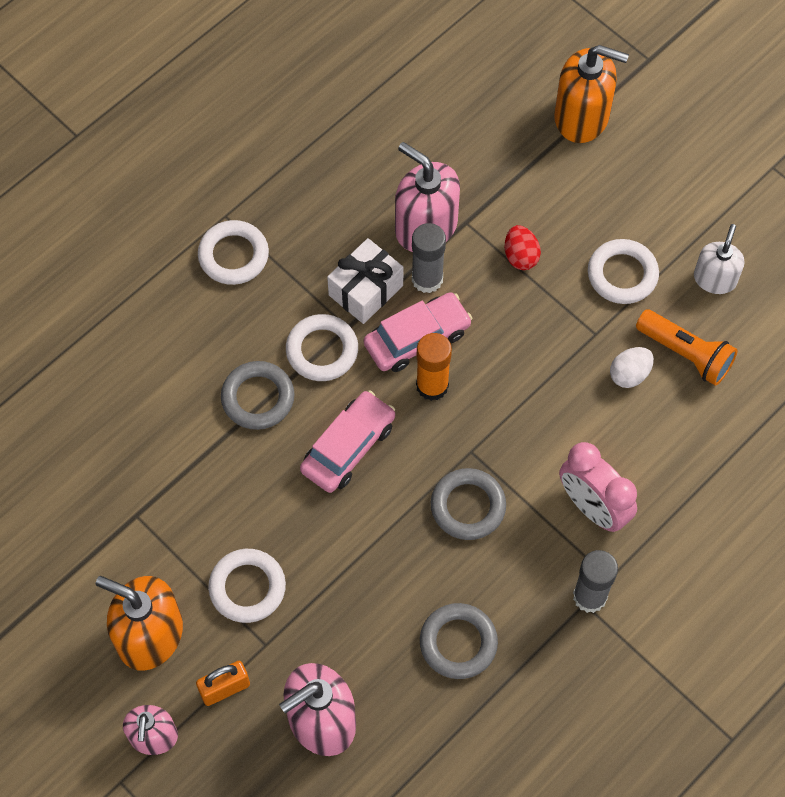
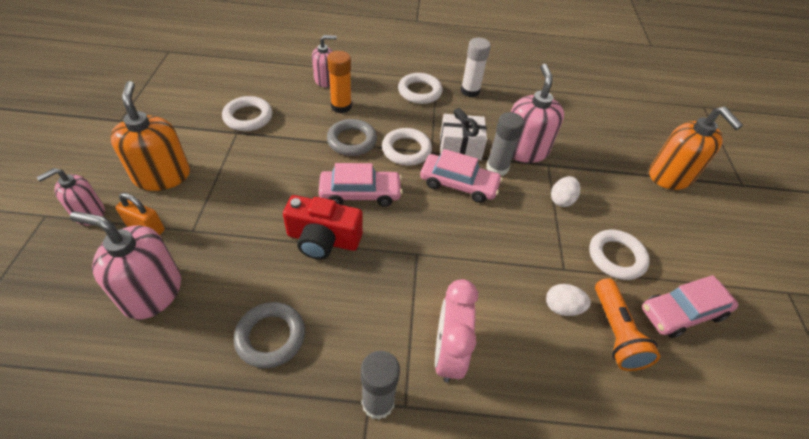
camera: 45 degrees right, 15 degrees down
white ring [208,549,286,623] -> white ring moved to [222,96,272,131]
orange glue stick [416,333,452,401] -> orange glue stick moved to [327,51,352,113]
grey ring [431,468,506,540] -> none
red egg [505,225,541,270] -> white egg [551,176,580,207]
white soap dispenser [694,224,744,294] -> pink car [642,275,738,338]
none -> red camera [283,195,363,259]
none -> pink soap dispenser [312,35,337,87]
none -> white glue stick [461,38,491,97]

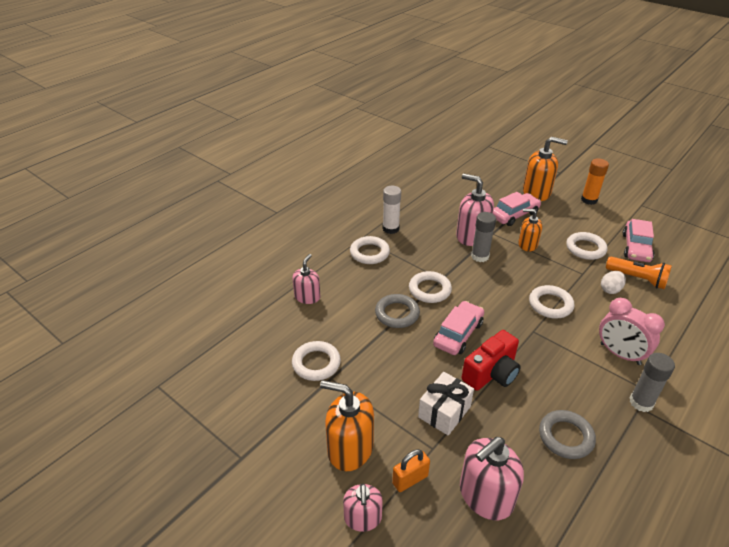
camera: 50 degrees left, 10 degrees down
orange glue stick [327,51,352,113] -> orange glue stick moved to [581,159,609,205]
pink car [420,149,503,203] -> pink car moved to [493,192,541,226]
white gift [440,108,487,160] -> white gift moved to [418,372,474,436]
white egg [551,176,580,207] -> orange soap dispenser [518,209,542,252]
none -> white ring [529,285,574,319]

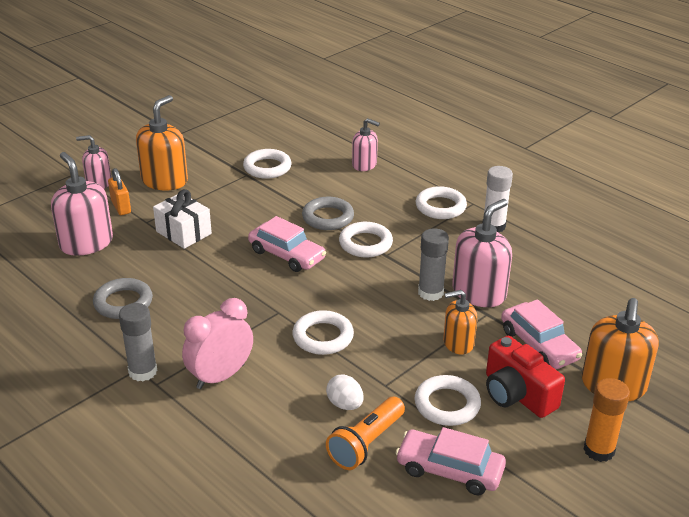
camera: 95 degrees right, 5 degrees down
red camera [462,330,521,391] -> red camera moved to [486,336,565,418]
orange soap dispenser [518,209,542,252] -> orange soap dispenser turned 120 degrees counterclockwise [443,290,477,355]

